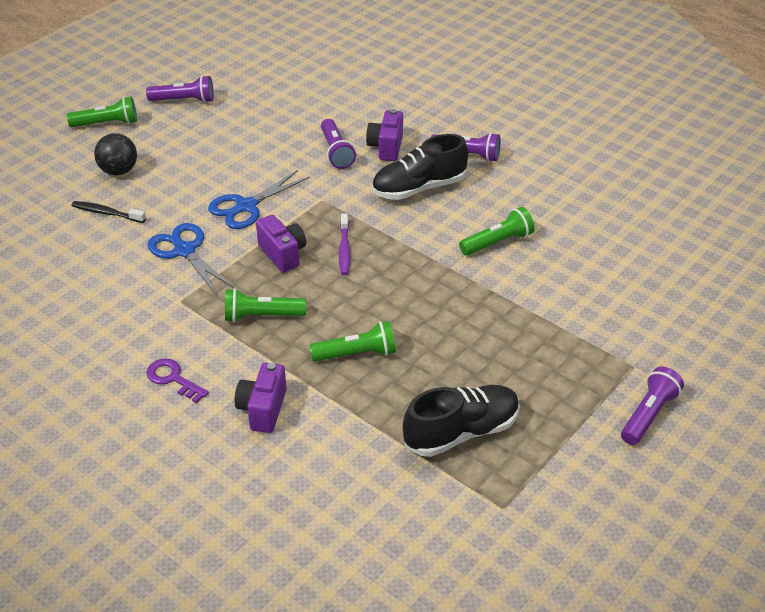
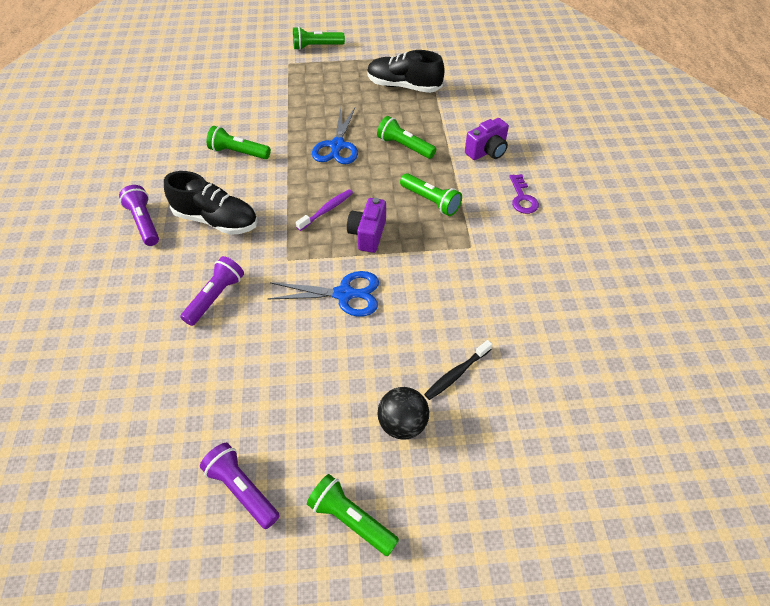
camera: 135 degrees left, 10 degrees up
black toothbrush [72,201,146,223] -> black toothbrush turned 75 degrees clockwise [424,340,492,400]
blue scissors [147,223,235,296] -> blue scissors moved to [312,108,358,164]
purple camera [366,109,403,161] -> none
purple flashlight [621,367,684,445] -> green flashlight [293,27,345,50]

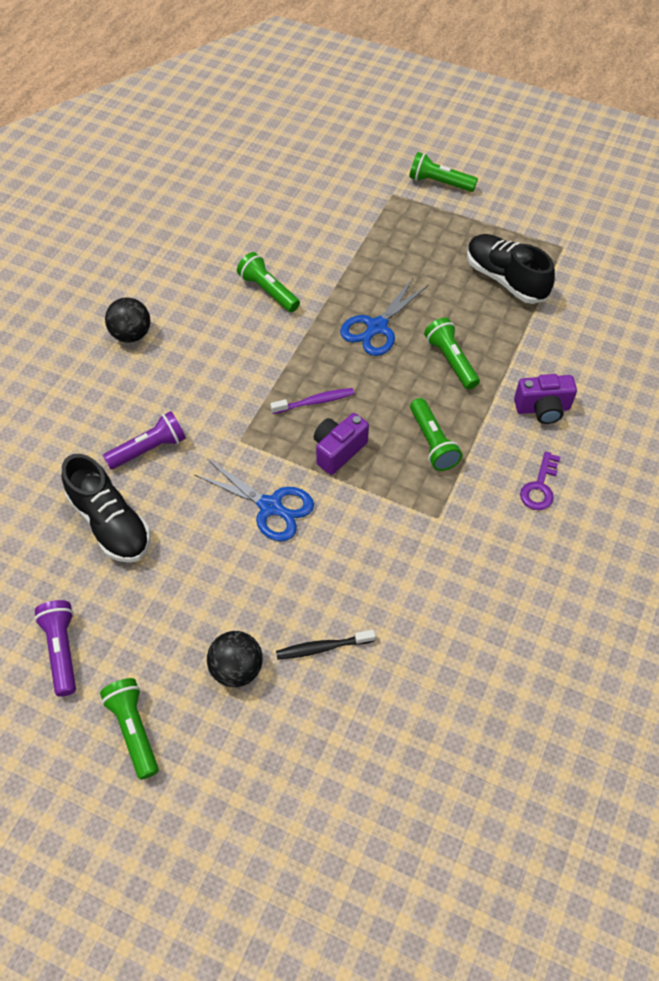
camera: 30 degrees right, 5 degrees up
purple flashlight [119,185,159,246] -> black ball [105,297,150,343]
black shoe [164,171,258,235] -> black shoe moved to [62,454,151,563]

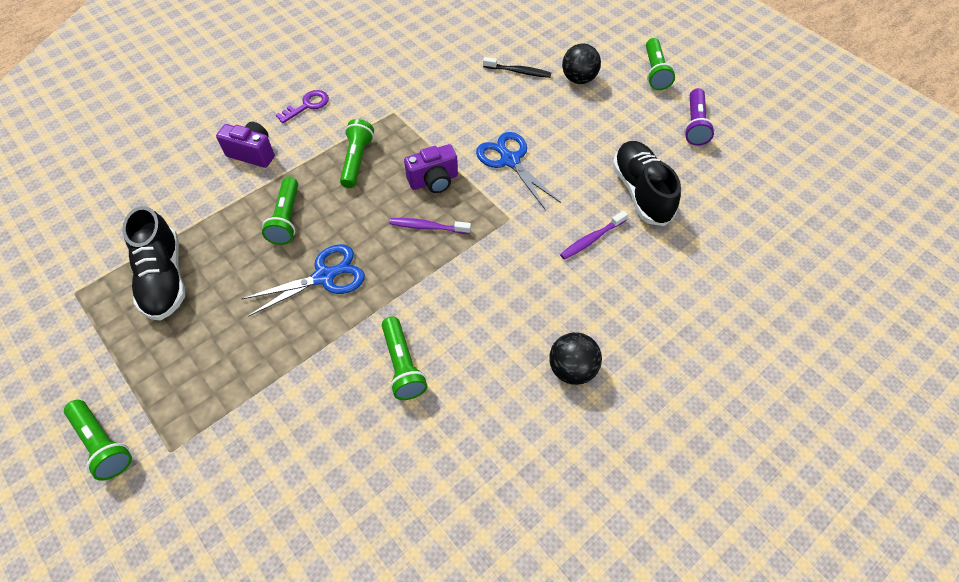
camera: 155 degrees left, 0 degrees up
purple flashlight [103,411,186,469] -> purple toothbrush [560,211,628,260]

